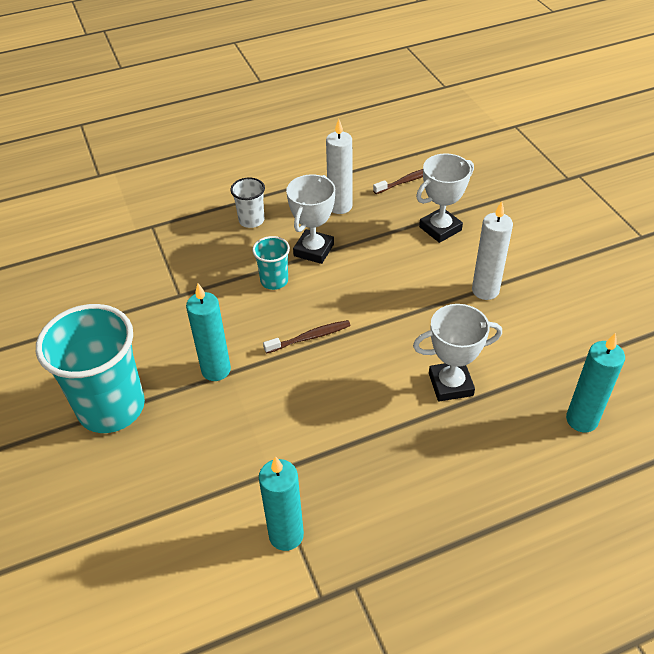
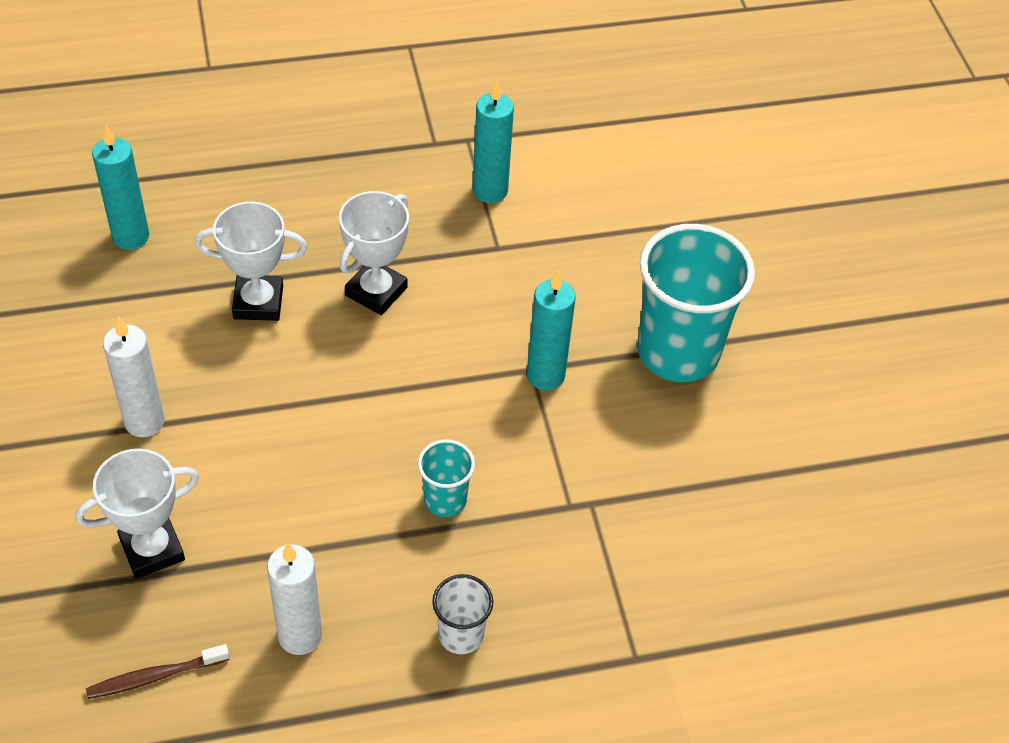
camera: 175 degrees left, 5 degrees up
brown toothbrush [263,320,351,354] -> none
white trophy [286,174,335,264] -> white trophy moved to [339,191,409,315]

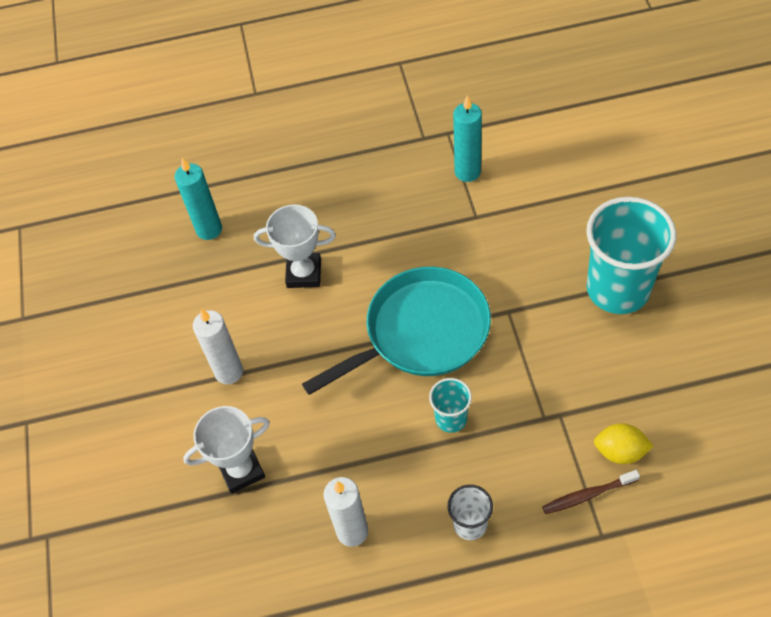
camera: 10 degrees right, 5 degrees up
brown toothbrush [86,644,230,699] -> brown toothbrush moved to [542,470,640,514]
white trophy [339,191,409,315] -> none
turquoise candle [527,271,576,390] -> none
none -> turquoise pan [302,267,491,395]
none -> yellow lemon [594,423,654,464]

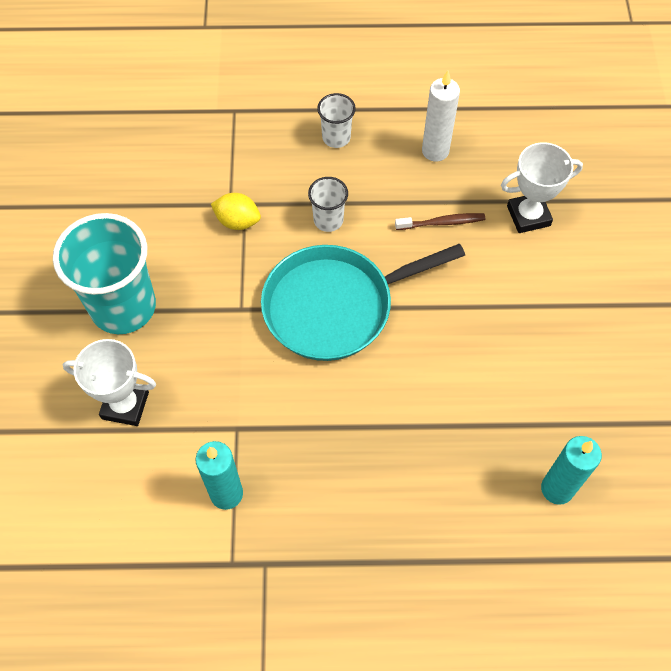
camera: 175 degrees left, 5 degrees up
white candle [193,309,243,384] -> none
white trophy [254,205,336,288] -> white trophy moved to [63,339,156,426]
turquoise cup [429,378,472,433] -> white cup [308,177,348,232]
brown toothbrush [542,470,640,514] -> brown toothbrush moved to [395,213,486,230]
yellow lemon [594,423,654,464] -> yellow lemon moved to [211,193,261,230]

